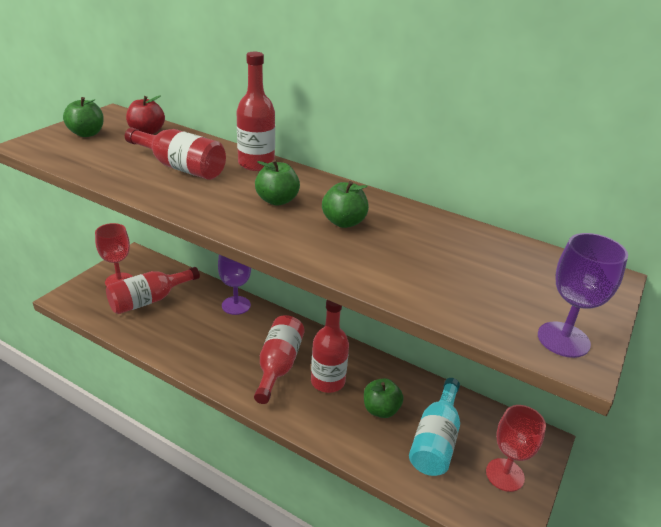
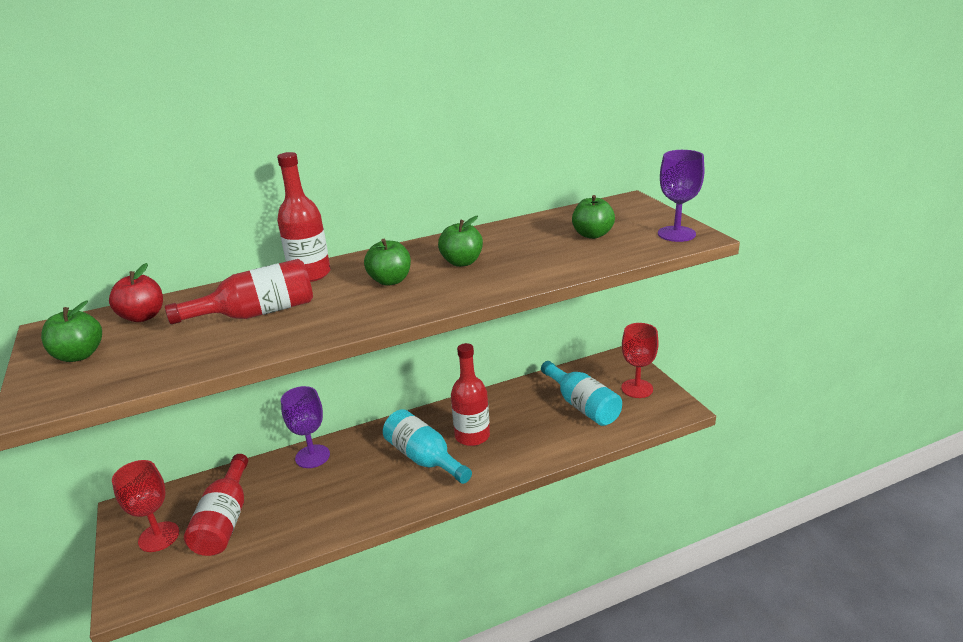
camera: 50 degrees left, 5 degrees down
red bottle [254,315,305,404] -> turquoise bottle [383,409,472,484]
green apple [364,378,403,418] -> green apple moved to [572,195,615,239]

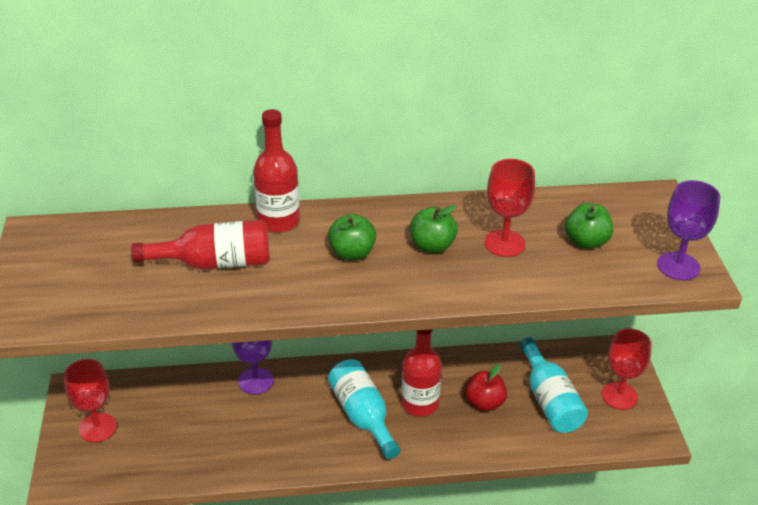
camera: 15 degrees right, 10 degrees up
green apple [41,300,102,362] -> none
red apple [109,263,163,322] -> red apple moved to [465,364,507,412]
red bottle [184,454,248,556] -> none
none -> red goblet [484,159,535,257]

